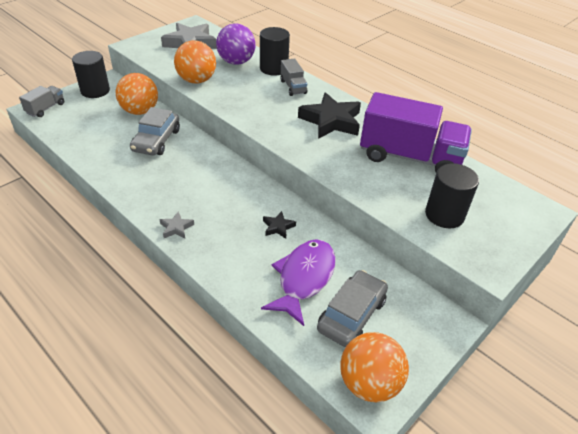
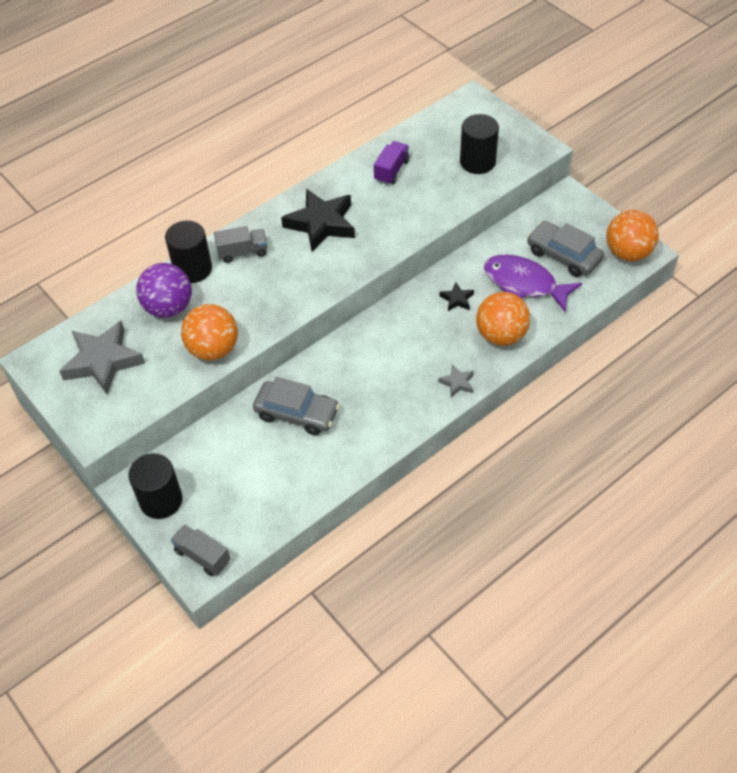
camera: 80 degrees left, 10 degrees up
orange ball [116,73,158,115] -> orange ball moved to [476,292,530,346]
purple truck [360,92,472,173] -> purple truck [374,141,409,185], size x0.46

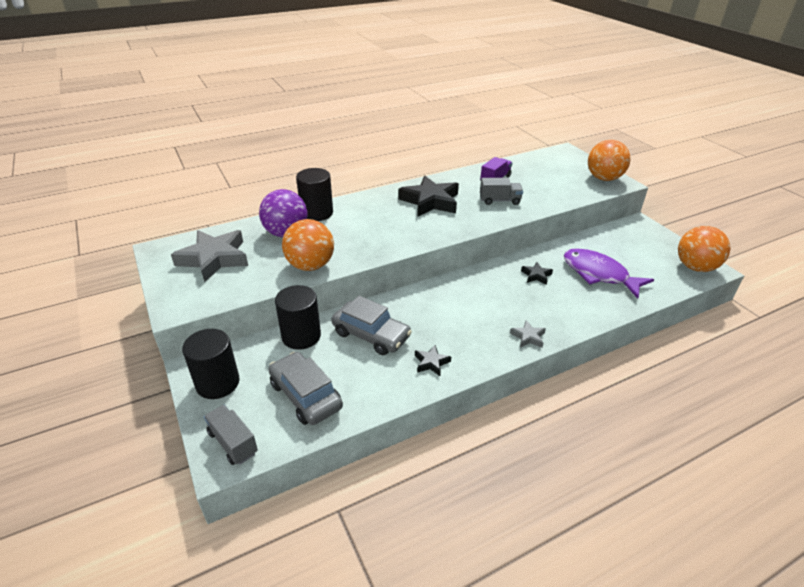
camera: 10 degrees right, 15 degrees down
grey truck [214,226,267,263] -> grey truck moved to [480,178,523,205]
black cylinder [460,114,499,174] -> black cylinder moved to [275,285,321,350]
orange ball [476,292,530,346] -> orange ball moved to [588,140,631,181]
grey car [527,221,604,277] -> grey car moved to [268,352,343,425]
none -> black star [415,345,451,376]

